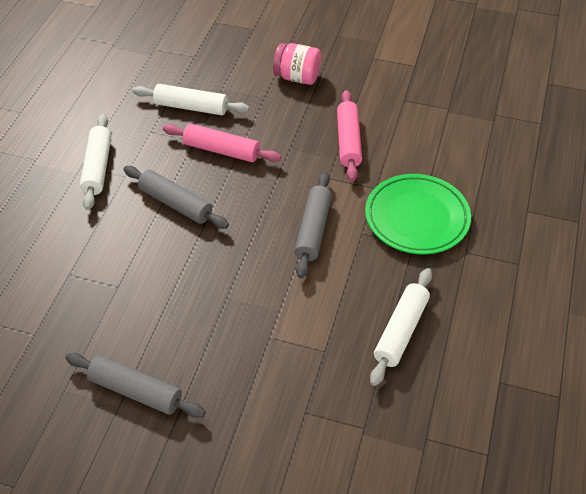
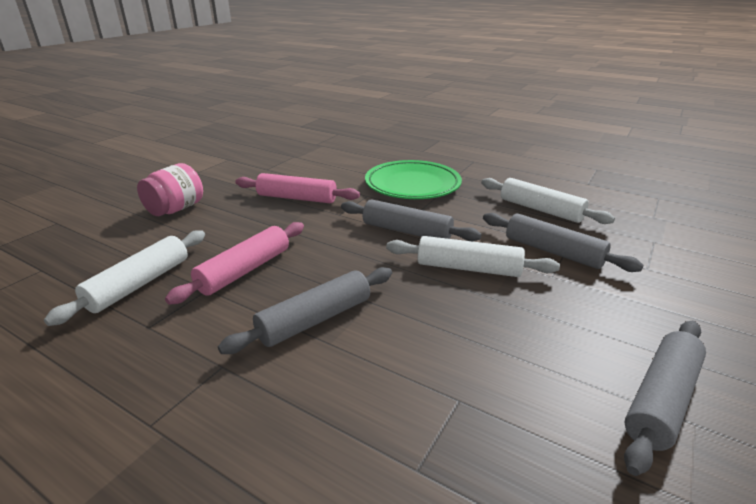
camera: 75 degrees left, 20 degrees down
white rolling pin [80,114,111,210] -> white rolling pin moved to [386,236,560,277]
none -> grey rolling pin [483,213,643,272]

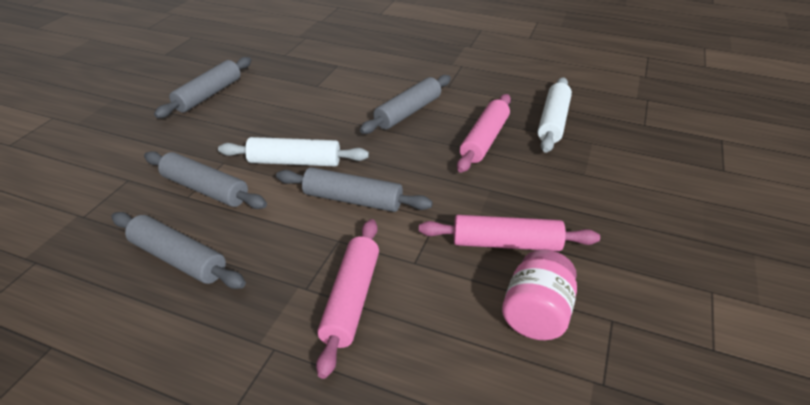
camera: 170 degrees right, 10 degrees up
pink jar [137,163,203,216] -> pink jar moved to [502,249,577,340]
green plate [365,160,462,199] -> pink rolling pin [316,219,379,379]
white rolling pin [481,178,615,224] -> grey rolling pin [111,212,246,289]

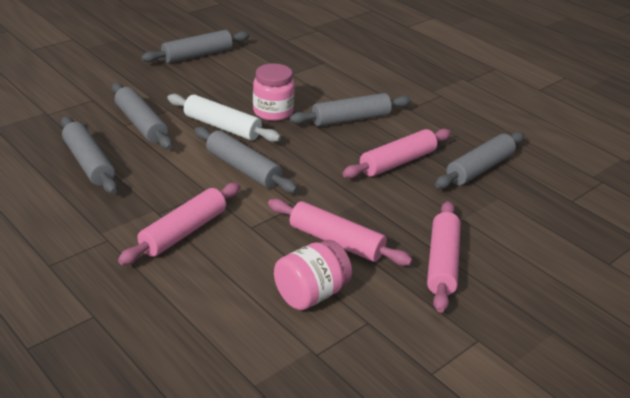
camera: 25 degrees right, 5 degrees down
white rolling pin [538,77,572,153] -> grey rolling pin [435,132,524,189]
none -> pink jar [253,63,295,121]
none -> pink rolling pin [427,201,461,313]

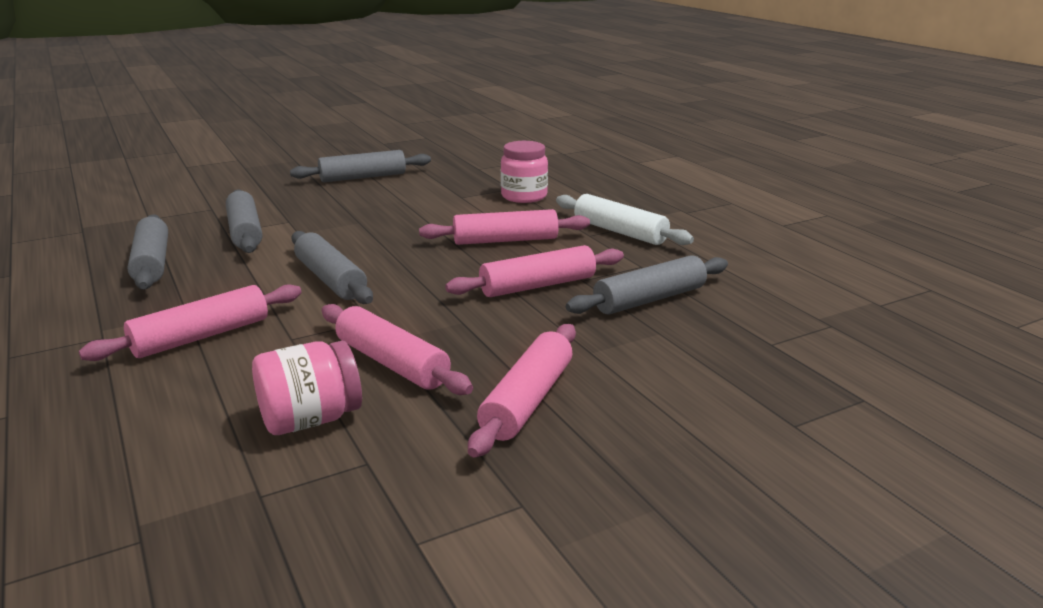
camera: 15 degrees right, 10 degrees down
white rolling pin [167,94,281,142] -> white rolling pin moved to [556,194,694,245]
pink jar [253,63,295,121] -> pink jar moved to [501,141,548,203]
grey rolling pin [290,93,411,126] -> pink rolling pin [419,209,590,245]

